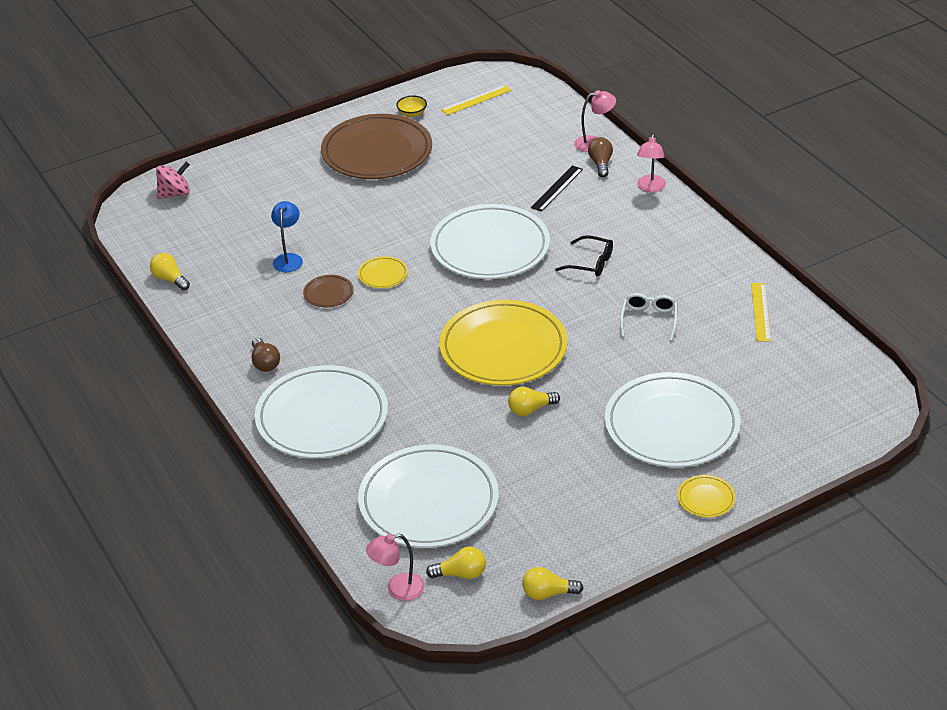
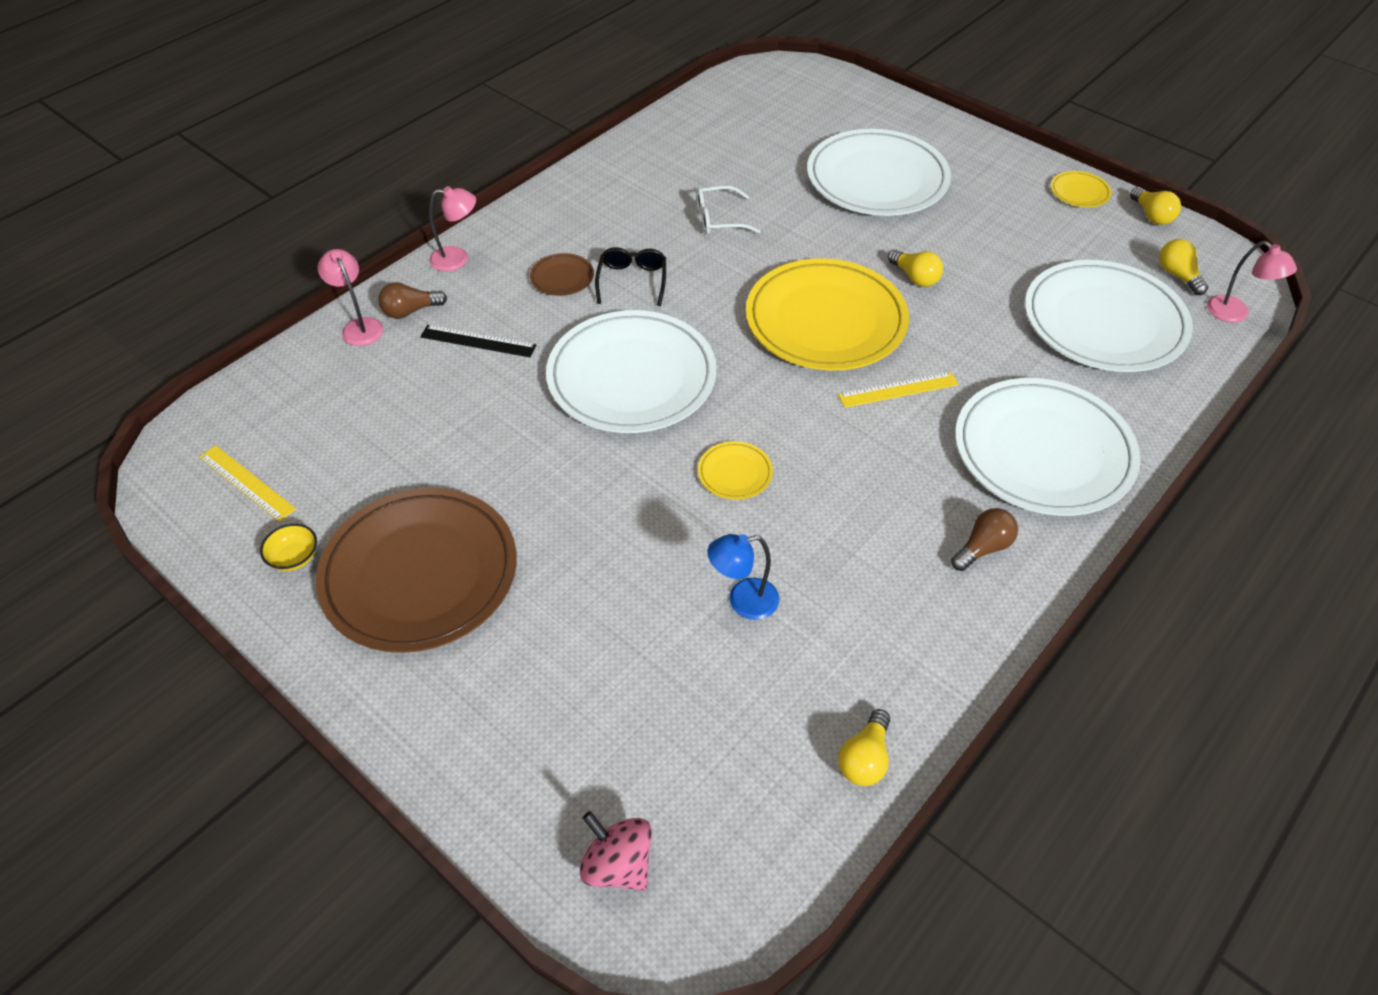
camera: 110 degrees left, 10 degrees up
brown plate [303,275,354,307] -> brown plate moved to [530,253,594,296]
yellow plate [677,475,736,518] -> yellow plate moved to [1051,171,1112,207]
yellow ruler [751,283,771,342] -> yellow ruler moved to [838,372,959,408]

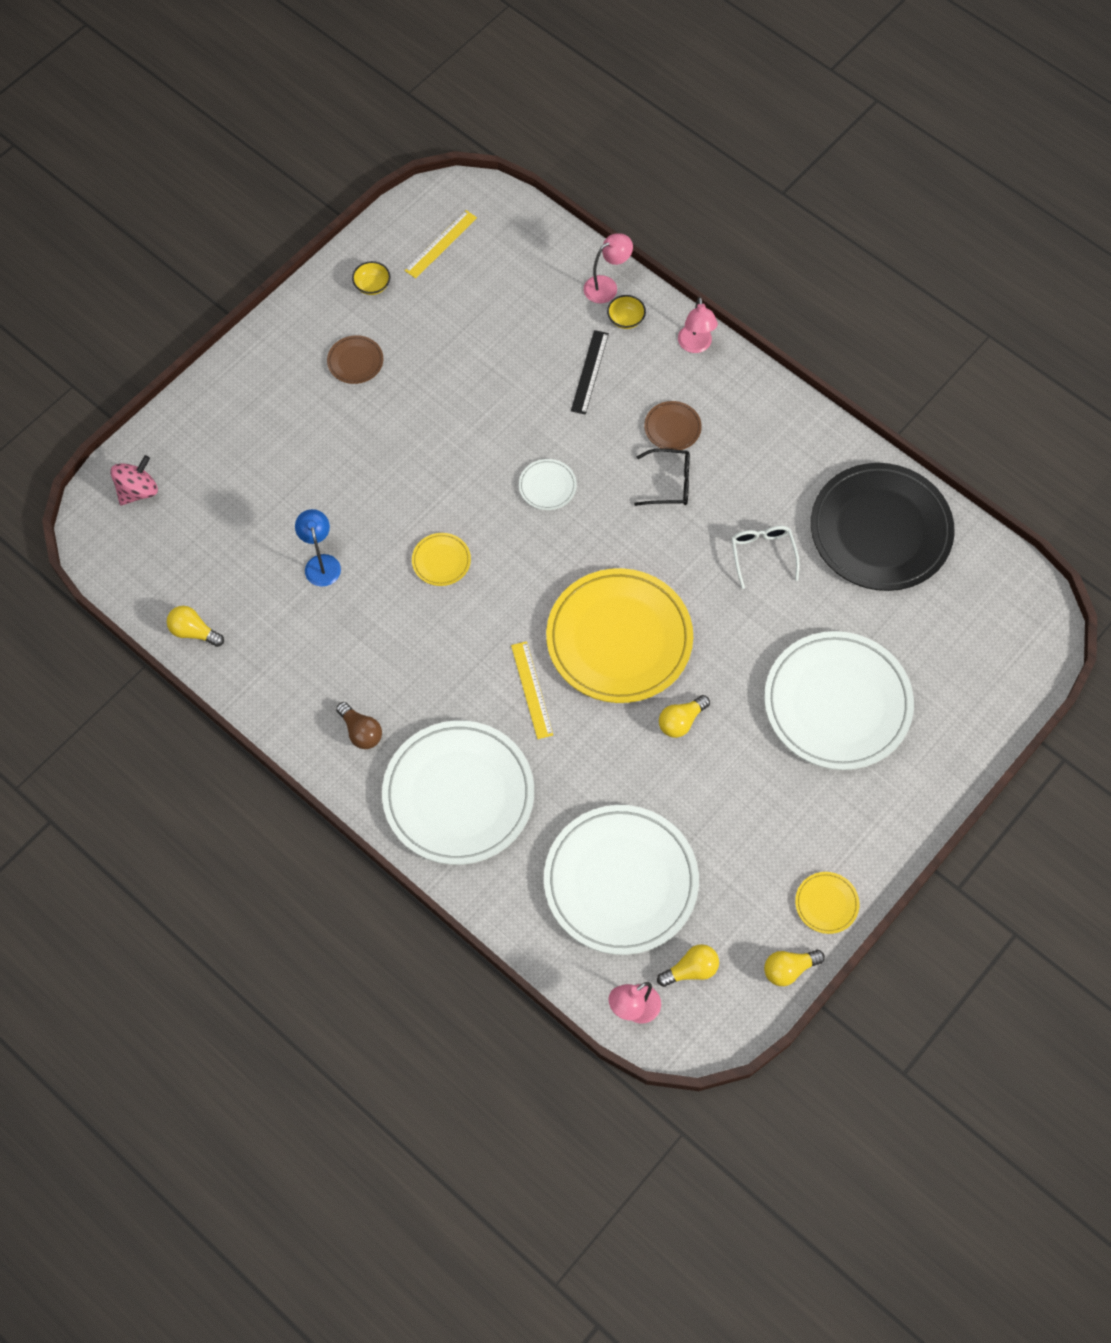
camera: 90 degrees right, 15 degrees up
brown plate [316,488,517,653] -> brown plate [327,335,383,384], size x0.41
brown light bulb [378,282,447,319] -> yellow bowl [607,295,646,329]
white plate [546,310,717,433] -> white plate [519,459,577,510], size x0.41
none -> black plate [811,463,955,591]

